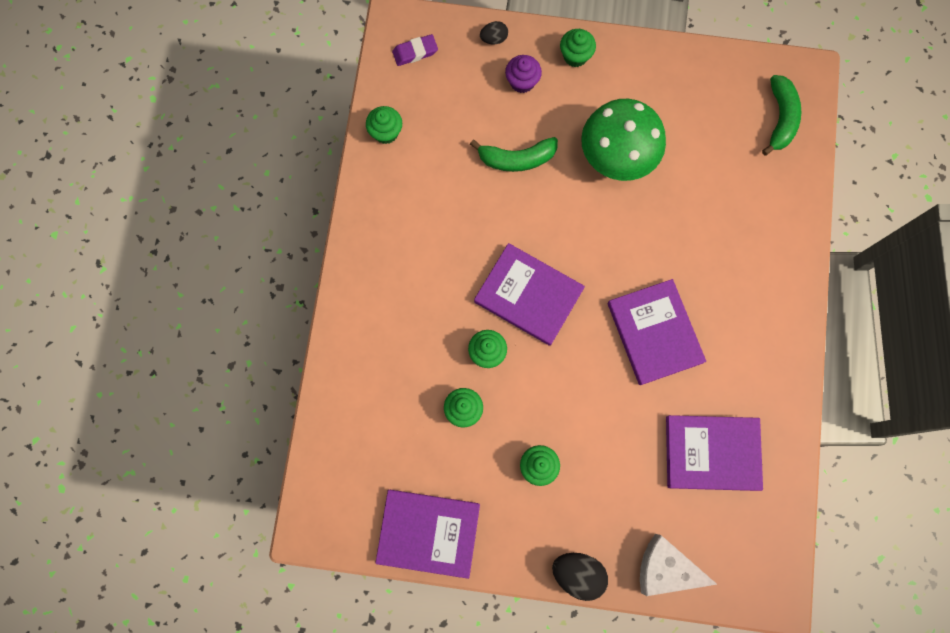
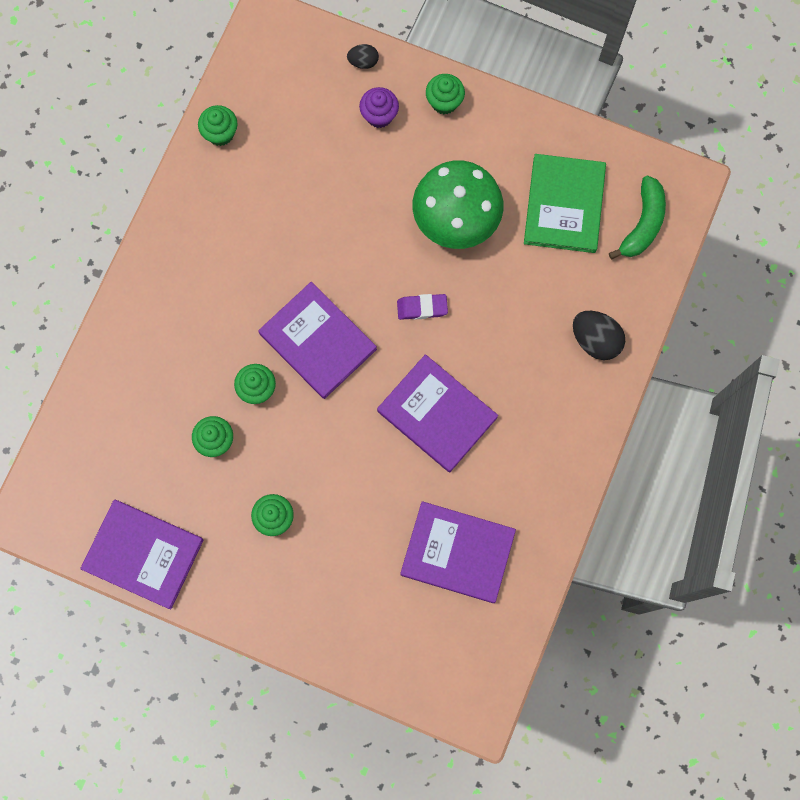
camera: 15 degrees right, 0 degrees up
purple eraser [392,34,438,66] -> purple eraser moved to [397,294,448,320]
green banana [470,137,558,172] -> none
black egg [552,553,608,601] -> black egg moved to [573,311,625,360]
purple book [608,279,706,385] -> purple book turned 45 degrees counterclockwise [377,354,498,472]
white cheese [640,534,717,596] -> none
none -> green book [524,154,606,253]

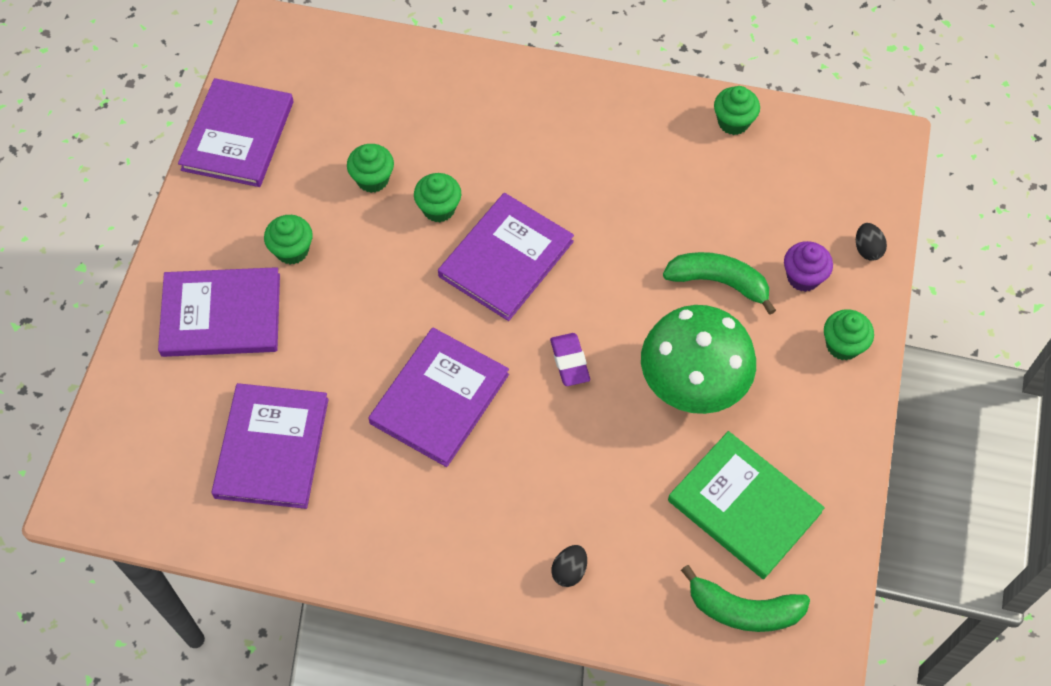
camera: 80 degrees right, 15 degrees down
green book [524,154,606,253] -> green book turned 45 degrees clockwise [668,431,825,579]
black egg [573,311,625,360] -> black egg [551,545,587,587], size x0.58
none -> purple book [158,267,280,357]
none -> green banana [663,252,776,315]

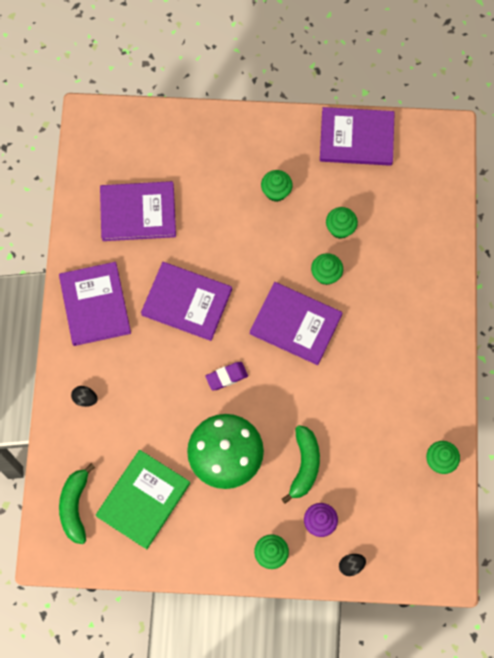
camera: 80 degrees right, 10 degrees up
purple book [158,267,280,357] -> purple book moved to [59,262,131,346]

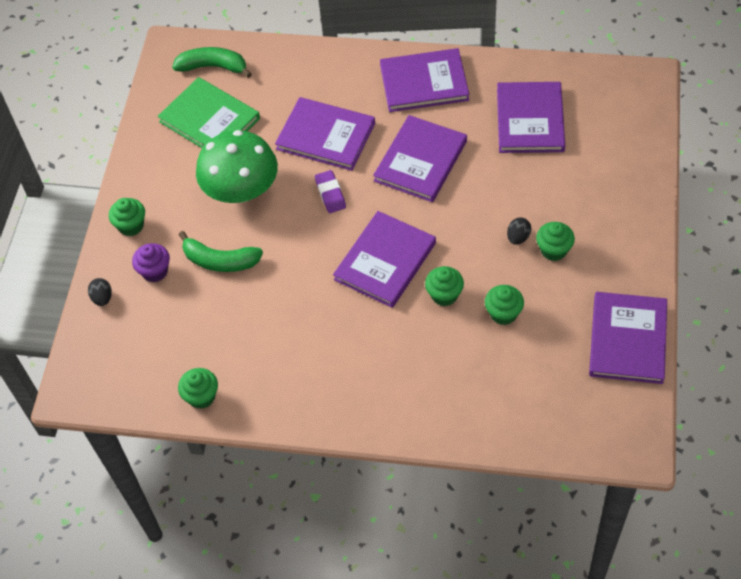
camera: 100 degrees right, 15 degrees down
black egg [71,386,98,407] -> black egg moved to [507,218,531,245]
none -> purple book [275,97,375,171]

